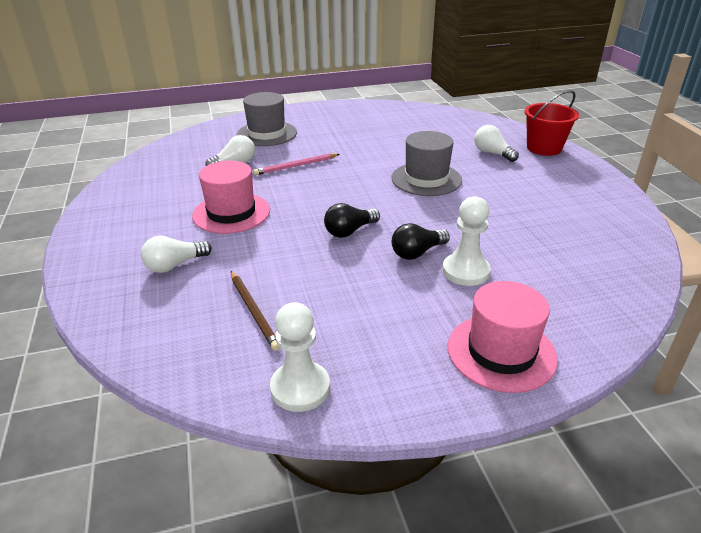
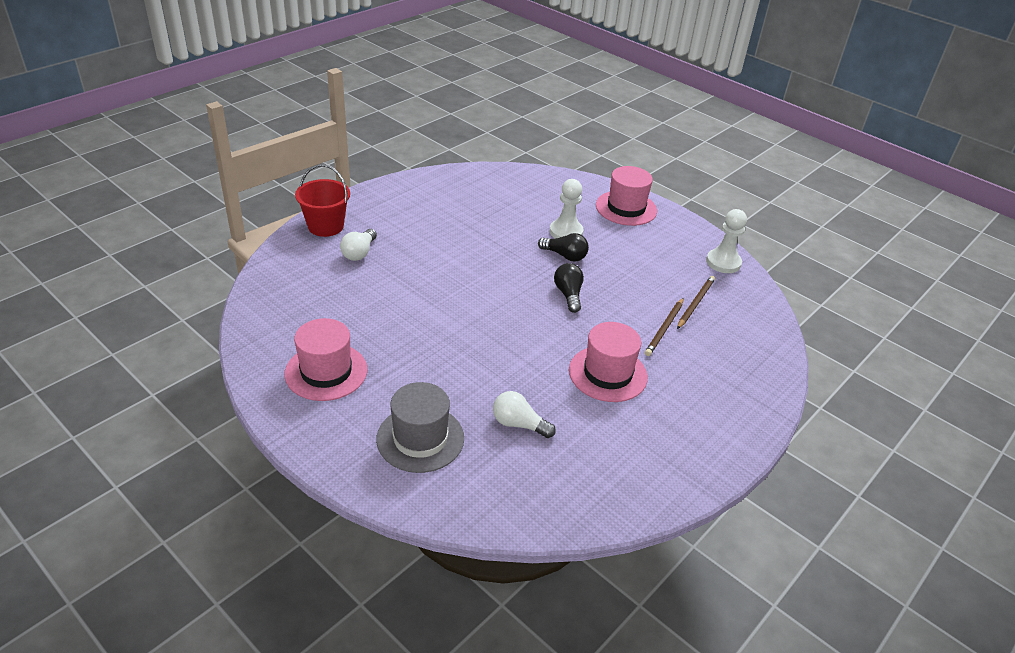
camera: 125 degrees left, 5 degrees up
white light bulb [141,235,212,273] -> none
pink pencil [253,153,340,175] -> none
black light bulb [324,203,380,238] -> black light bulb turned 120 degrees counterclockwise [554,263,584,313]
grey hat [392,131,462,196] -> none
none -> pink hat [284,318,367,401]
none -> brown pencil [645,298,684,356]

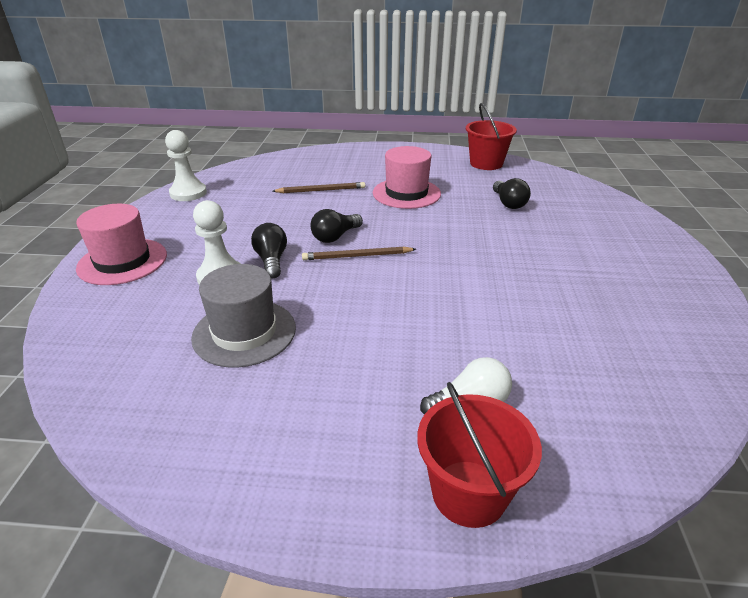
camera: 125 degrees left, 5 degrees down
pink hat [284,318,367,401] -> none
grey hat [376,382,464,473] -> grey hat moved to [191,264,296,368]
white light bulb [493,391,556,438] -> black light bulb [493,178,531,209]
brown pencil [677,276,715,329] -> brown pencil moved to [302,246,416,260]
none -> red bucket [466,103,517,170]

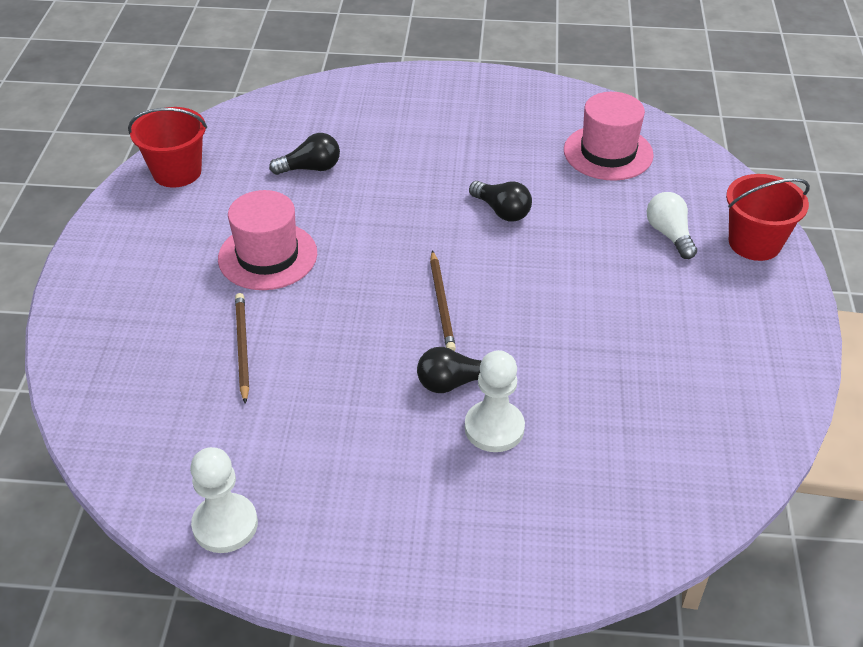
camera: 90 degrees left, 10 degrees up
pink hat [76,204,167,285] -> pink hat moved to [564,92,654,181]
grey hat [191,264,296,368] -> none
black light bulb [311,209,363,243] -> black light bulb moved to [469,181,532,222]

